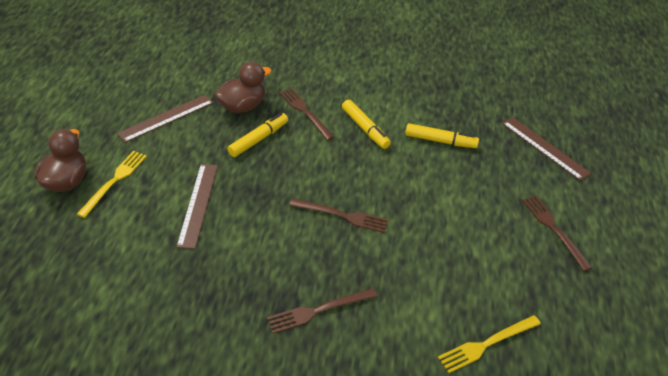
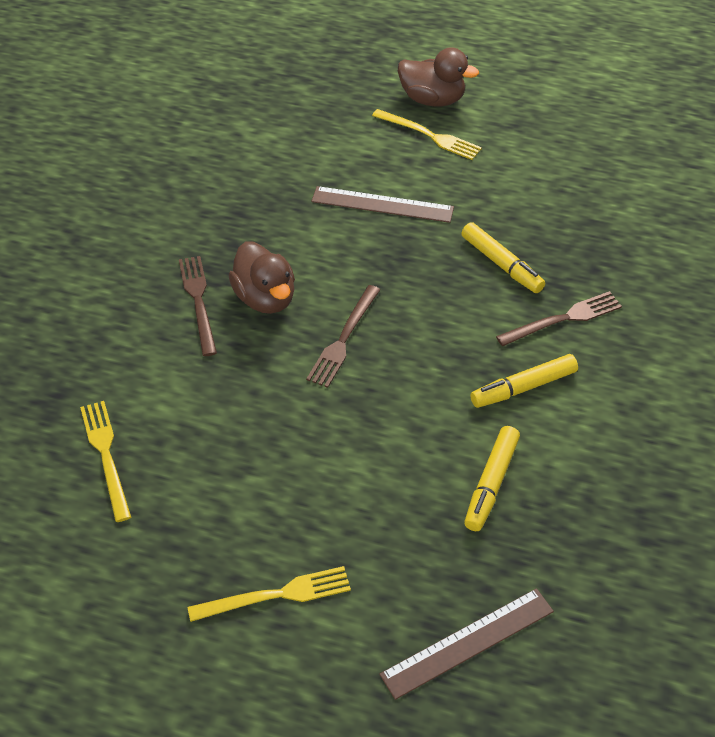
camera: 100 degrees right, 5 degrees up
brown ruler [117,95,214,143] -> none
brown duck [214,62,272,113] -> brown duck moved to [229,241,295,314]
brown fork [522,196,592,271] -> yellow fork [188,566,351,622]

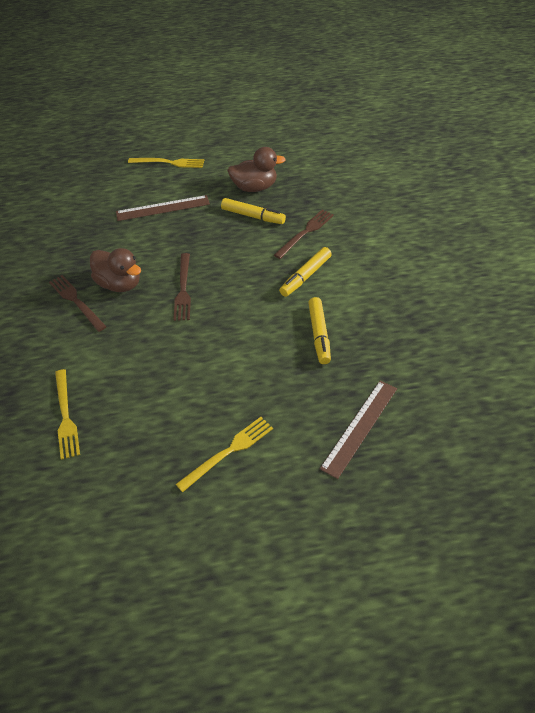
camera: 25 degrees left, 0 degrees up
yellow fork [80,401,131,522] -> yellow fork turned 150 degrees counterclockwise [55,369,80,460]
brown duck [398,47,479,106] -> brown duck moved to [227,147,286,192]

